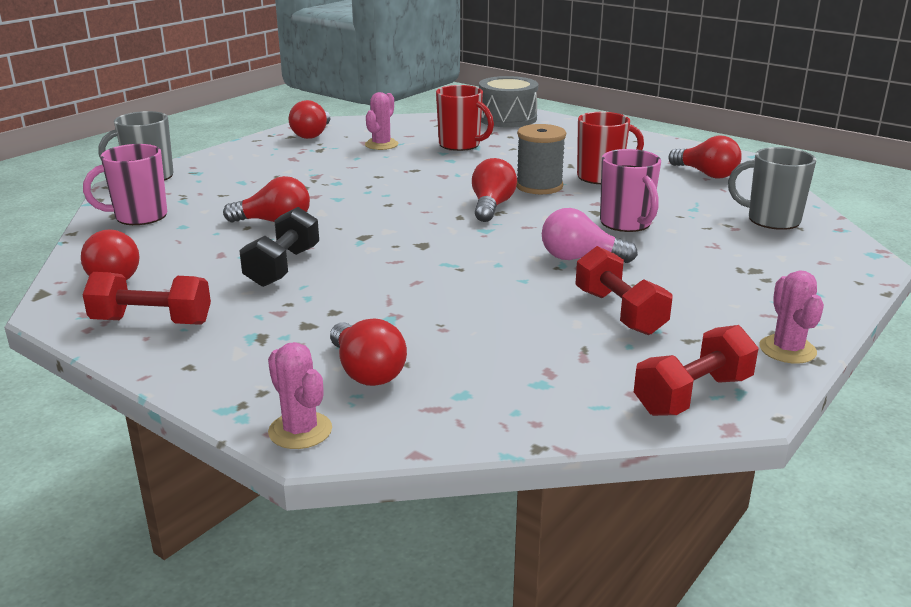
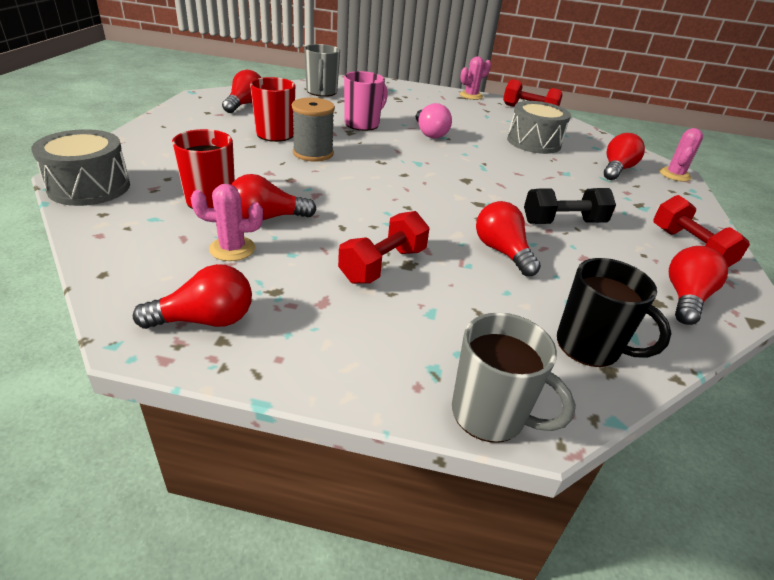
camera: 120 degrees left, 10 degrees up
pink mug [83,144,167,225] -> black mug [557,258,672,367]
red light bulb [472,158,517,222] -> red light bulb moved to [231,174,317,220]
red dumbbell [575,246,673,335] -> red dumbbell moved to [338,211,430,284]
none -> grey drum [507,101,571,154]

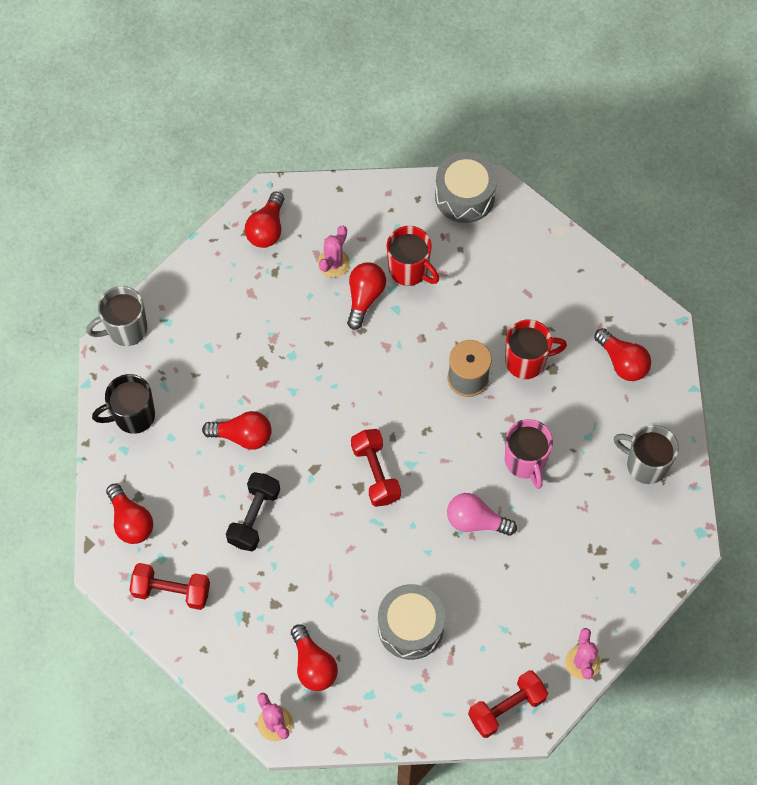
camera: 125 degrees right, 30 degrees up
red dumbbell [338,211,430,284] -> red dumbbell moved to [351,429,401,507]

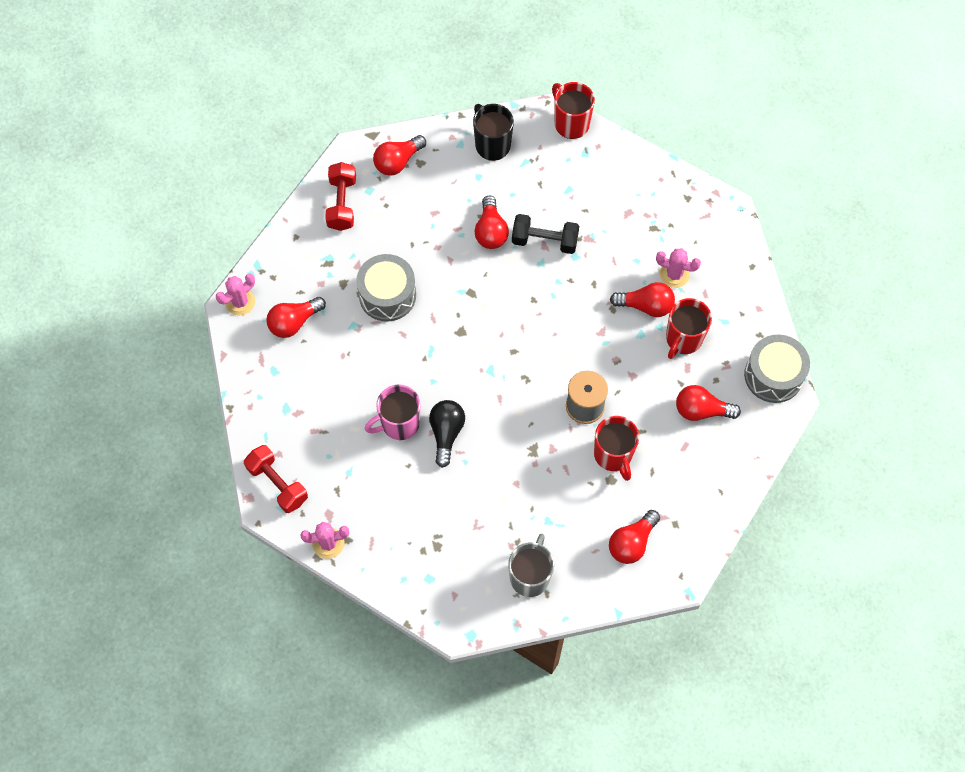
camera: 80 degrees right, 0 degrees up
grey mug [86,286,147,346] -> red mug [552,82,595,139]
black dumbbell [226,472,280,551] -> black dumbbell moved to [512,214,579,254]
red light bulb [245,191,284,248] -> red light bulb moved to [676,385,741,421]
red dumbbell [351,429,401,507] -> none
grey drum [378,584,445,660] -> grey drum moved to [356,254,416,322]
pink light bulb [447,493,517,536] -> black light bulb [429,400,465,468]
pink mug [505,419,553,489] -> pink mug moved to [365,384,420,440]

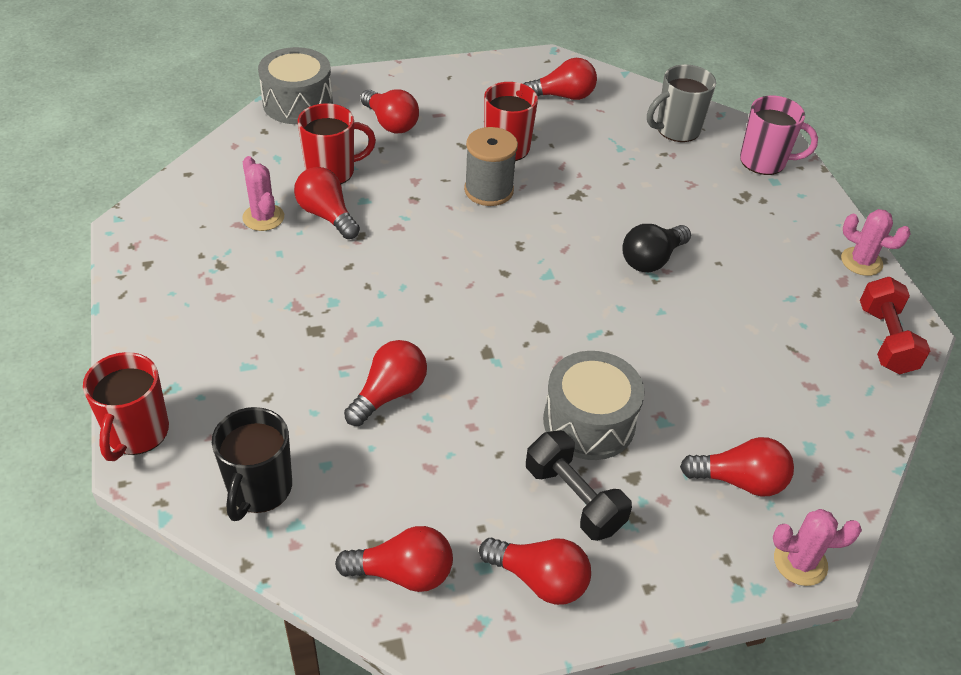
camera: 140 degrees left, 20 degrees down
red dumbbell [325,162,356,231] -> red light bulb [479,538,591,605]
pink mug [365,384,420,440] -> pink mug moved to [740,96,818,175]
black dumbbell [512,214,579,254] -> black dumbbell moved to [526,430,632,541]

